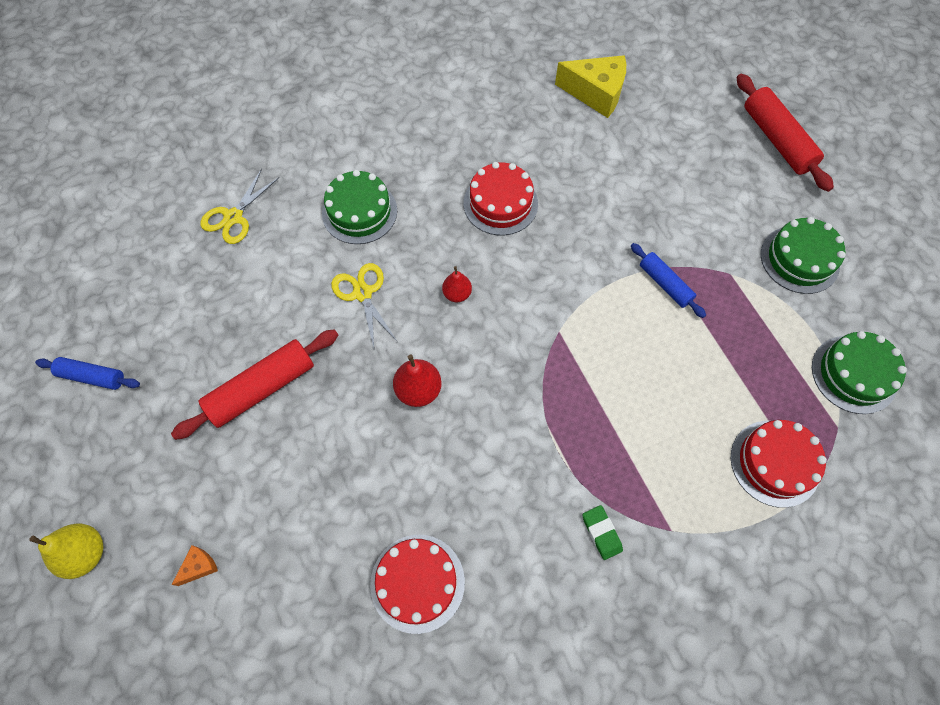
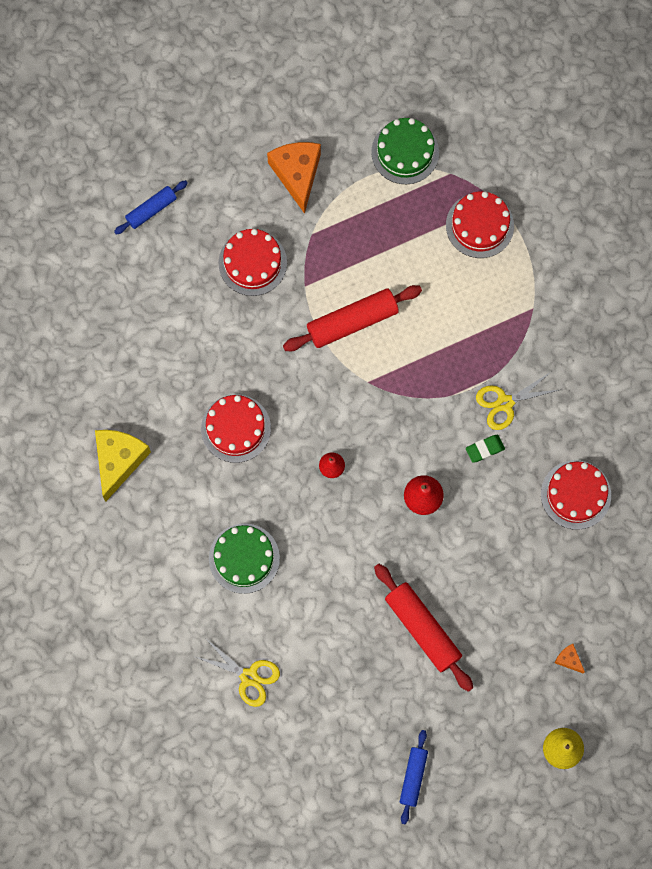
camera: 90 degrees left, 10 degrees up
yellow scissors [331,263,398,348] -> yellow scissors moved to [476,371,559,430]
yellow cheese [555,55,626,118] -> yellow cheese moved to [95,430,151,502]
green eraser [582,505,623,560] -> green eraser moved to [466,435,505,463]
blue rolling pin [631,243,706,318] -> blue rolling pin moved to [114,180,188,235]
red rolling pin [737,74,834,192] -> red rolling pin moved to [283,285,422,351]
green cake [761,217,845,294] -> orange cheese [267,142,321,214]
none -> red cake [218,229,287,296]

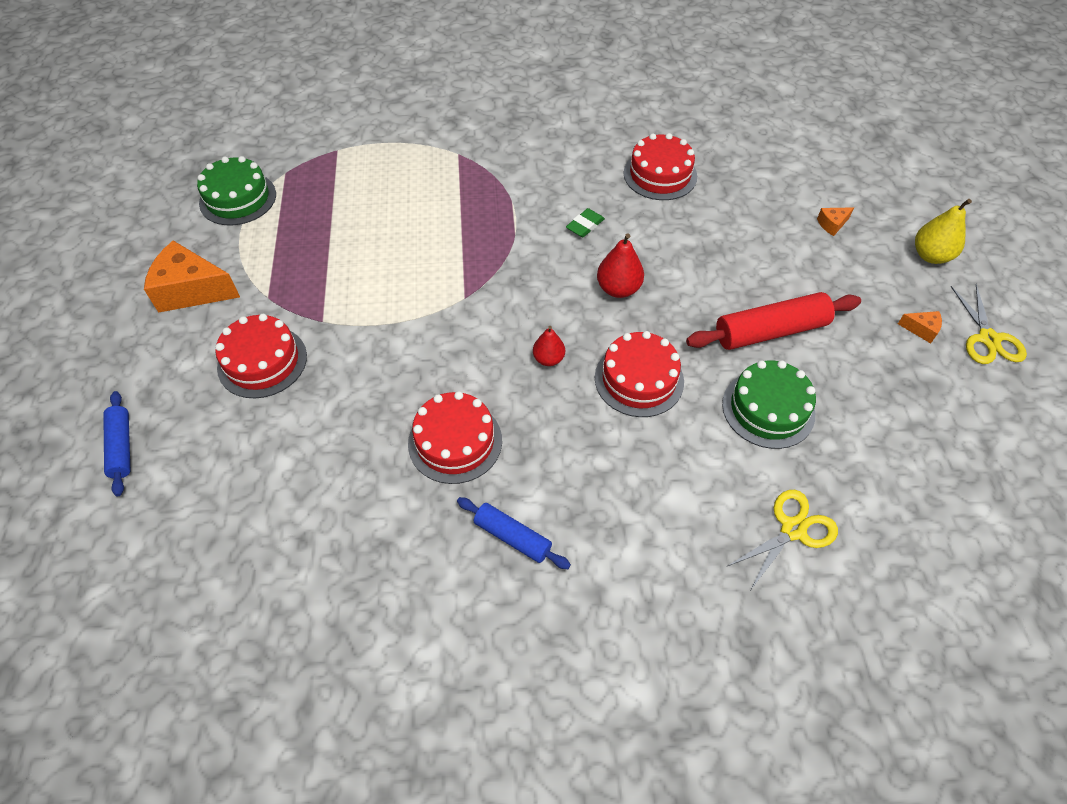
camera: 70 degrees left, 20 degrees down
yellow cheese [95,430,151,502] -> none
green cake [209,523,280,594] -> green cake moved to [722,360,816,449]
red rolling pin [283,285,422,351] -> none
blue rolling pin [400,730,428,824] -> blue rolling pin moved to [457,497,571,569]
red cake [446,191,514,258] -> red cake moved to [595,331,684,417]
green eraser [466,435,505,463] -> green eraser turned 45 degrees clockwise [566,208,605,237]
yellow scissors [476,371,559,430] -> yellow scissors moved to [951,284,1027,364]
none -> orange cheese [898,311,942,343]

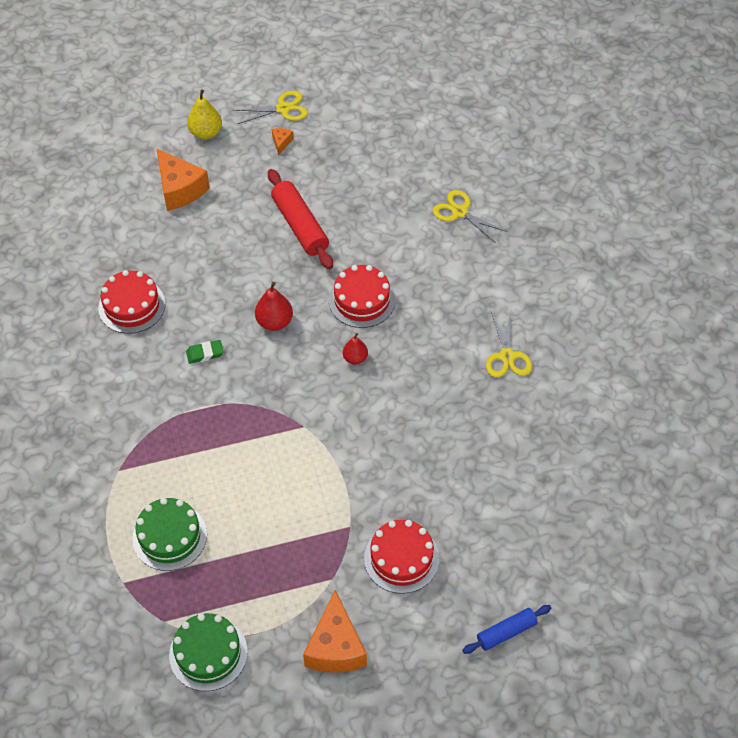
camera: 100 degrees left, 0 degrees up
red cake [408,391,502,484] -> none
blue rolling pin [457,497,571,569] -> yellow scissors [486,312,532,377]
green eraser [566,208,605,237] -> green eraser turned 45 degrees counterclockwise [186,340,224,364]
green cake [722,360,816,449] -> green cake moved to [132,498,207,571]
orange cheese [817,207,854,236] -> orange cheese [156,148,210,211], size x2.25

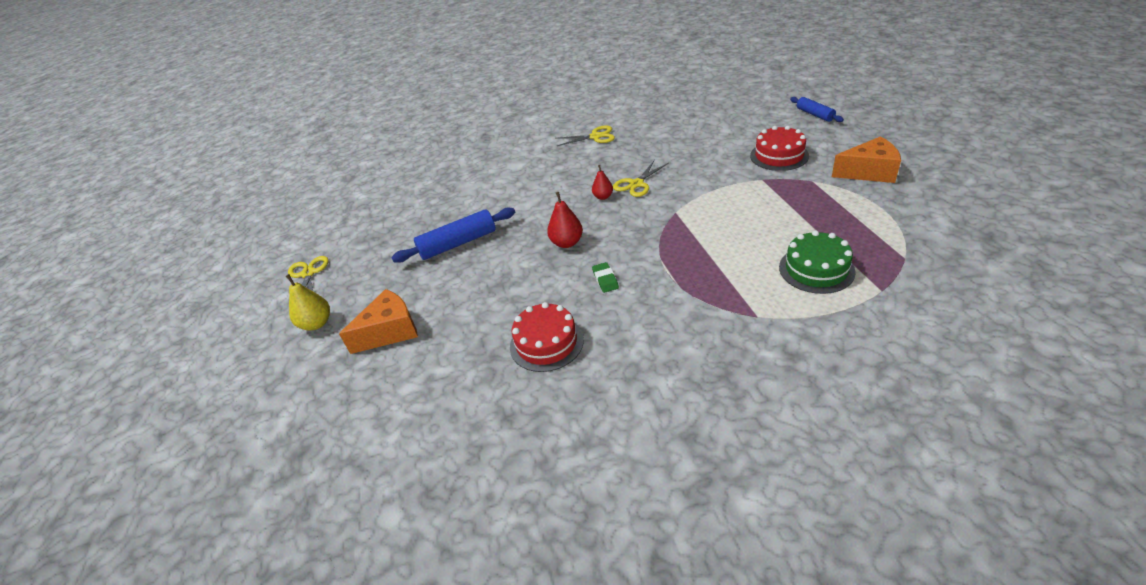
camera: 85 degrees left, 15 degrees down
green cake [169,613,248,691] -> none
red rolling pin [268,169,333,269] -> blue rolling pin [391,208,515,263]
orange cheese [272,128,294,155] -> none
red cake [329,265,395,328] -> none
yellow scissors [433,190,508,243] -> yellow scissors moved to [613,160,669,197]

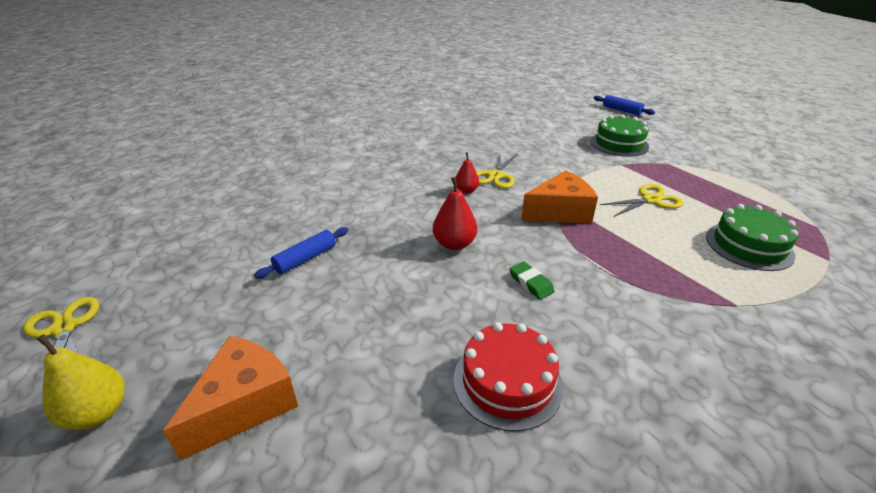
camera: 25 degrees left, 5 degrees down
blue rolling pin [391,208,515,263] -> blue rolling pin [254,227,348,279], size x0.60
yellow scissors [555,126,615,146] -> yellow scissors moved to [600,184,684,217]
red cake [750,126,809,171] -> green cake [590,115,649,157]
orange cheese [832,136,901,183] -> orange cheese moved to [521,170,598,224]

